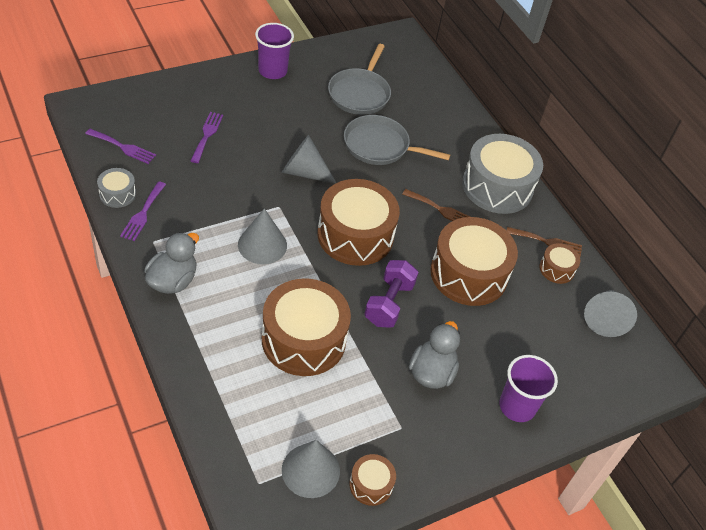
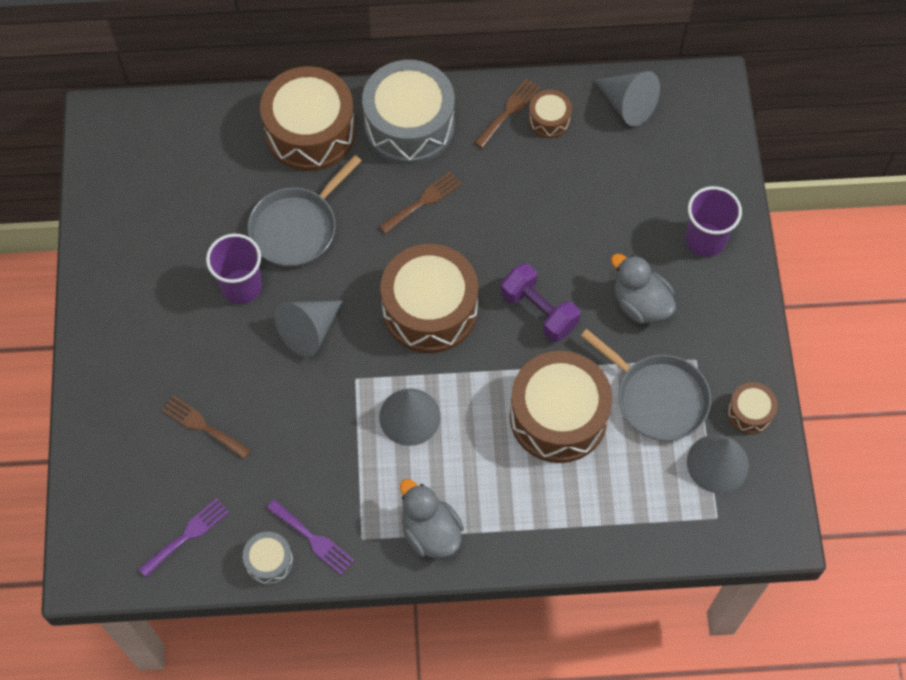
camera: 60 degrees left, 15 degrees up
purple fork [191,112,223,163] -> brown fork [162,396,251,459]
purple cup [255,23,294,79] -> purple cup moved to [206,234,262,304]
grey pan [328,44,391,115] -> grey pan moved to [581,329,711,441]
brown drum [430,217,518,306] -> brown drum moved to [260,66,356,171]

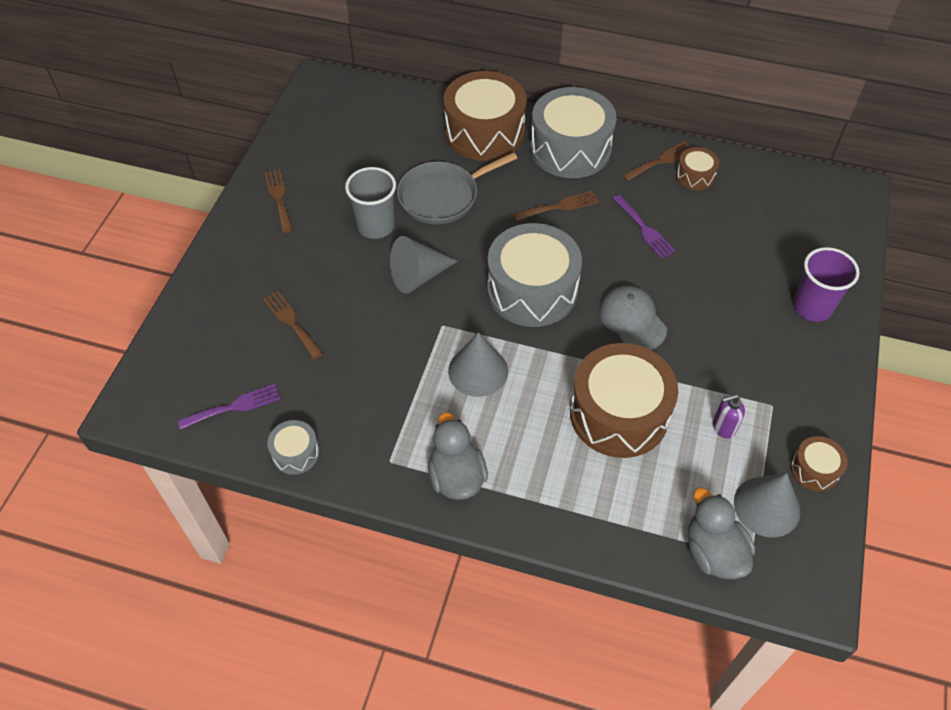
camera: 20 degrees right, 10 degrees down
purple cup [206,234,262,304] -> grey cup [345,167,396,239]
purple fork [267,499,355,575] -> purple fork moved to [612,195,675,259]
brown drum [381,244,478,353] -> grey drum [487,223,582,327]
purple dumbbell [501,263,580,342] -> grey cap [599,286,667,350]
grey pan [581,329,711,441] -> purple soap dispenser [713,394,745,439]
grey cone [594,71,660,126] -> none
grey duck [611,254,676,324] -> grey duck moved to [688,488,755,579]
none -> brown fork [264,169,293,233]

